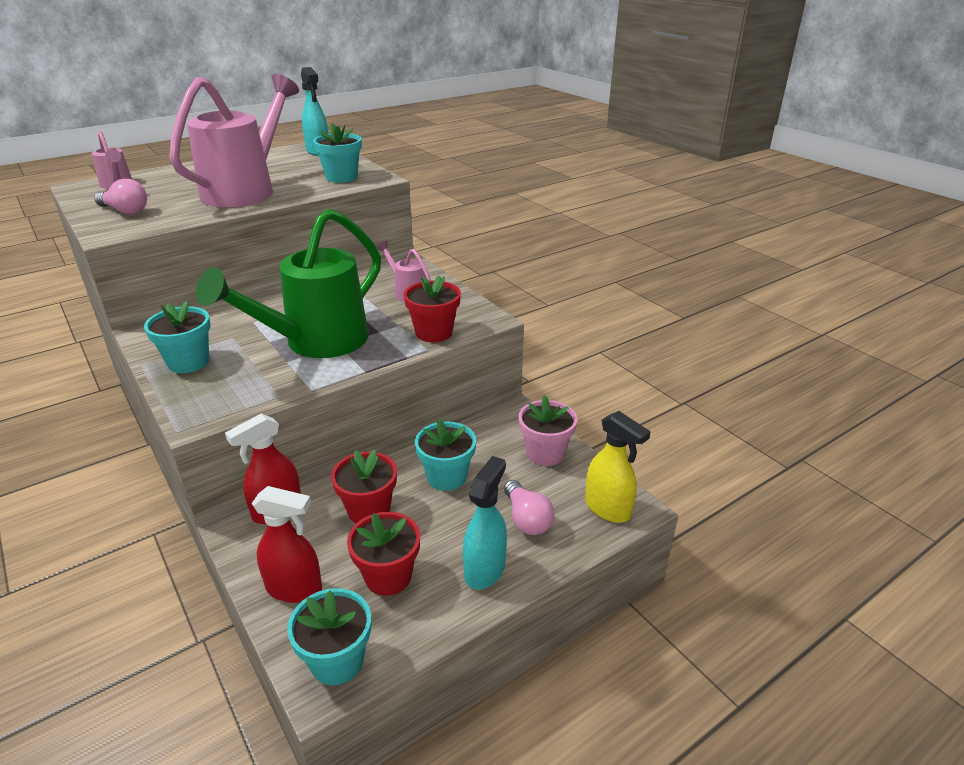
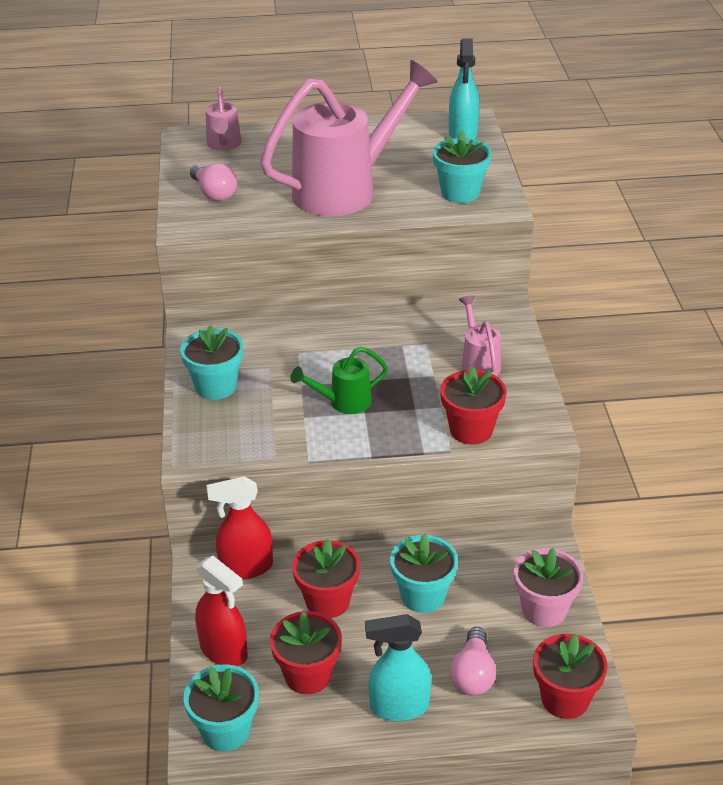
camera: 30 degrees right, 5 degrees up
green watering can [196,209,381,358] -> green watering can [291,347,388,414], size x0.45
turquoise spray bottle [463,456,507,590] -> turquoise spray bottle turned 150 degrees counterclockwise [365,614,431,721]
yellow spray bottle [585,411,651,523] -> red flower pot [533,634,608,719]

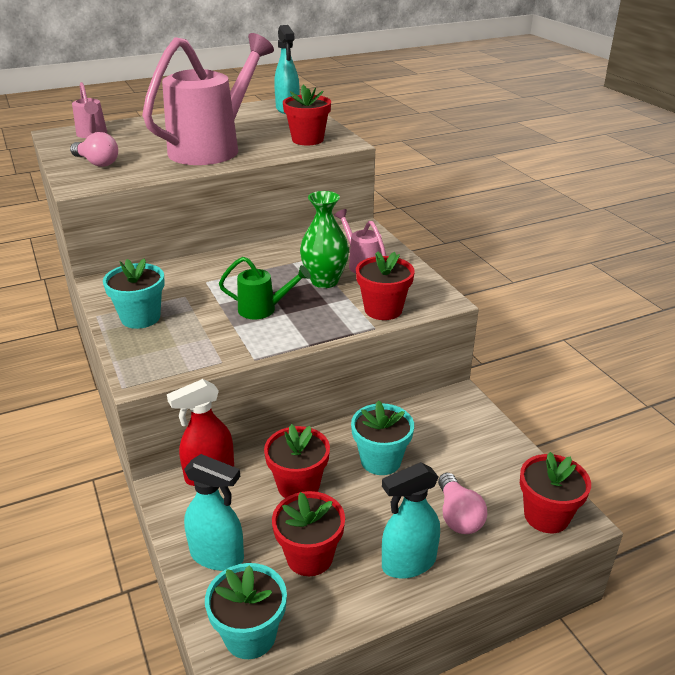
camera: 20 degrees left, 5 degrees down
red spray bottle [195,556,248,666] -> turquoise spray bottle [184,454,244,571]
green watering can [291,347,388,414] -> green watering can turned 135 degrees counterclockwise [219,257,311,319]
turquoise flower pot [433,130,492,203] -> red flower pot [283,85,331,145]
pink flower pot [514,548,583,627] -> none
none -> green vase [300,191,349,288]

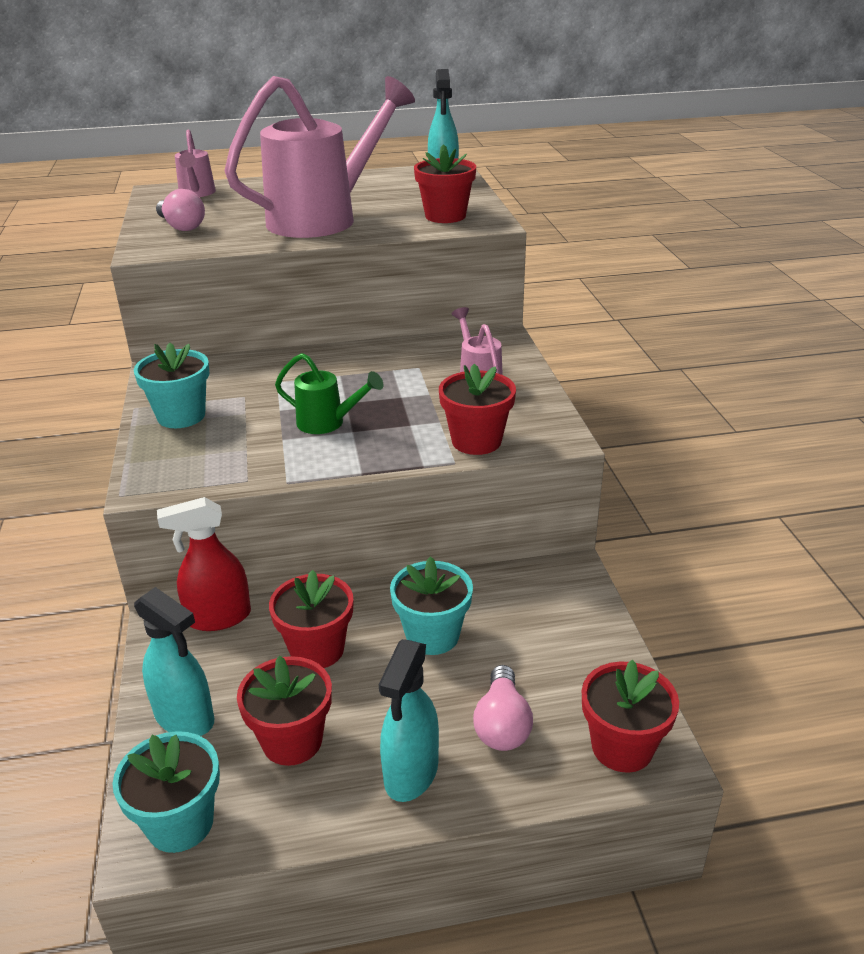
camera: 15 degrees right, 0 degrees up
green vase [300,191,349,288] -> none
turquoise spray bottle [382,462,440,579] -> turquoise spray bottle turned 60 degrees counterclockwise [379,639,439,802]

